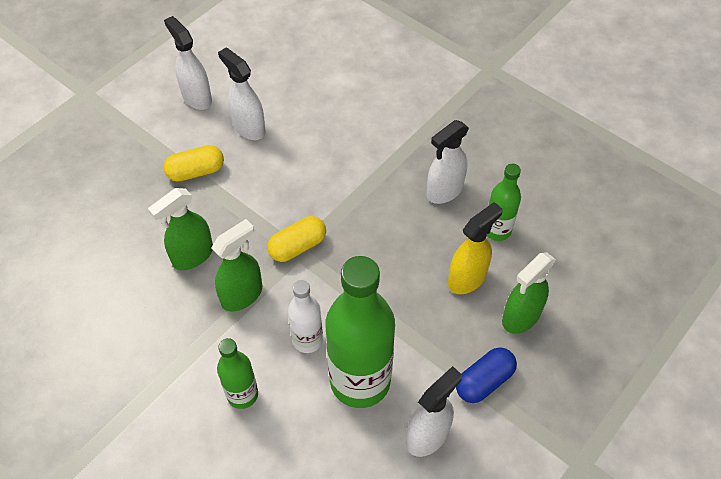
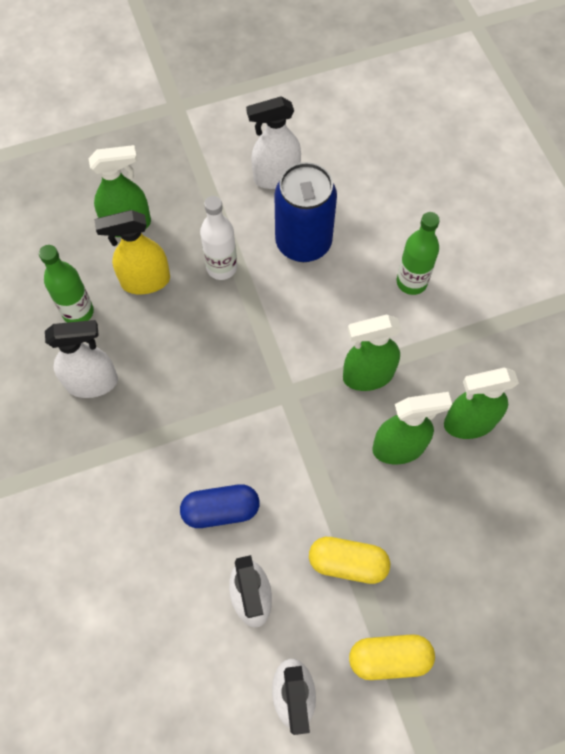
camera: 150 degrees left, 10 degrees up
yellow capsule [267,216,326,262] -> yellow capsule moved to [349,634,435,680]
white bottle [288,280,323,353] -> white bottle moved to [200,196,237,280]
green bottle [326,256,395,408] -> blue can [274,162,337,262]
blue capsule [456,347,517,403] -> blue capsule moved to [180,484,260,528]
none -> green spray bottle [444,368,519,439]

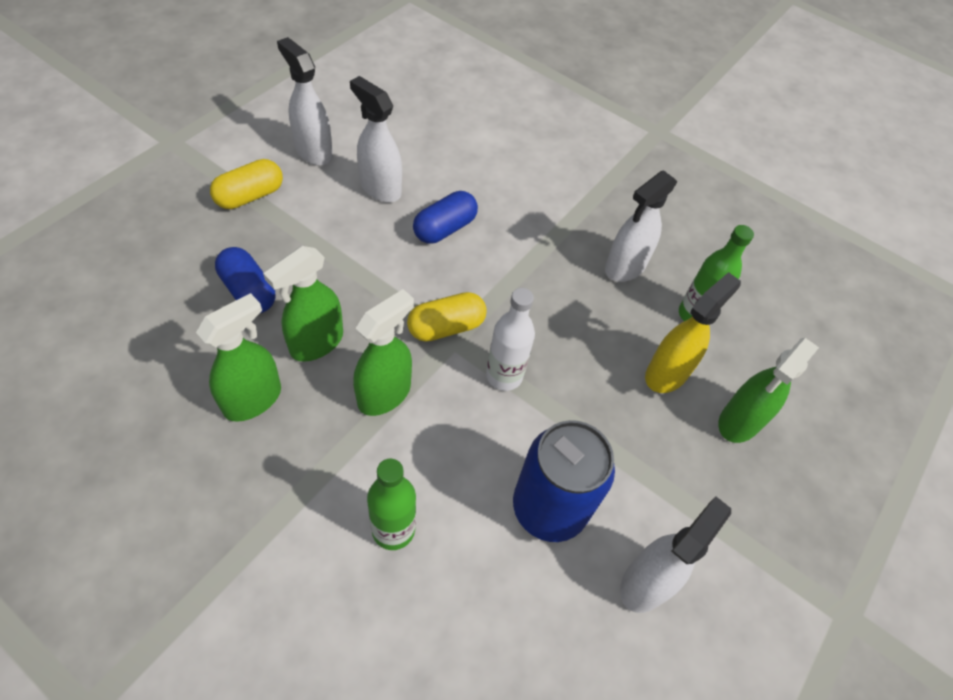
camera: 140 degrees right, 10 degrees down
white bottle [200,196,237,280] -> white bottle moved to [486,288,535,391]
yellow capsule [309,537,390,584] -> yellow capsule moved to [407,292,487,342]
none -> blue capsule [215,247,276,313]

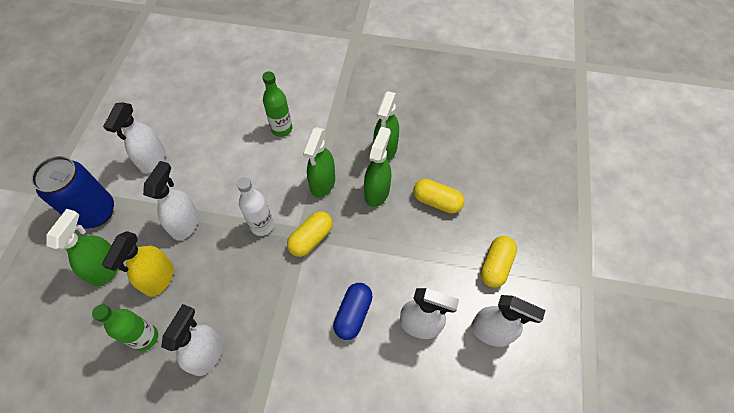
camera: 160 degrees right, 5 degrees up
blue capsule [215,247,276,313] -> yellow capsule [413,179,464,214]
blue can [513,420,615,542] -> blue can moved to [31,156,114,229]
none -> white spray bottle [143,161,199,240]

